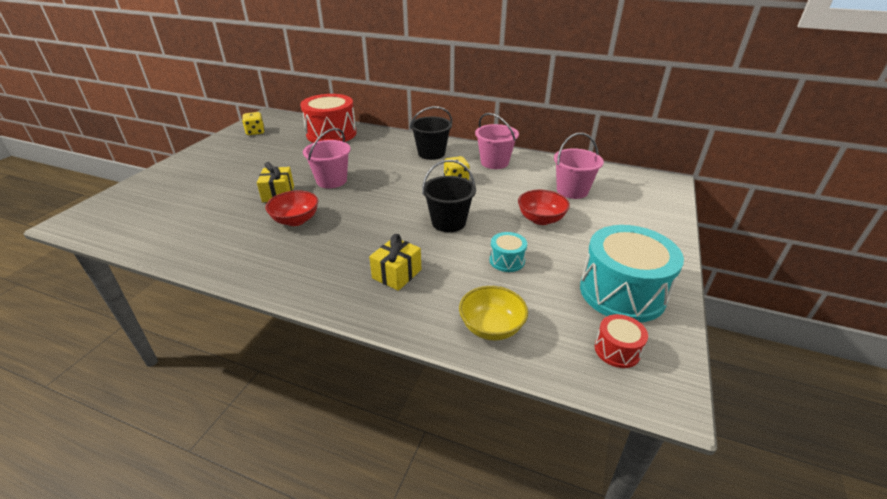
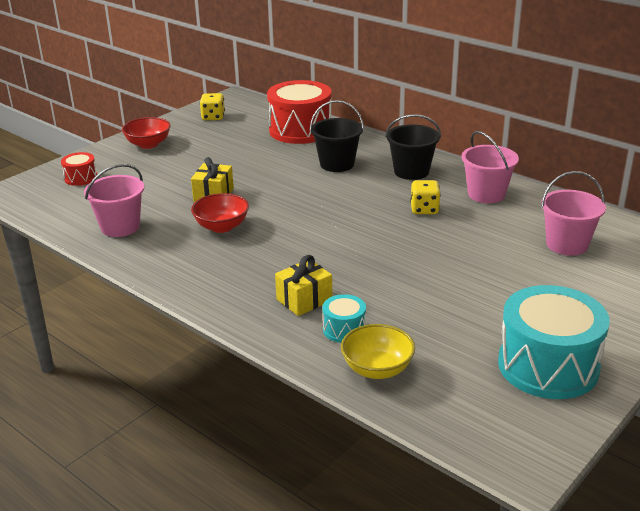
camera: 20 degrees right, 5 degrees down
pink bucket [303,128,351,188] -> pink bucket moved to [84,164,144,237]
black bucket [422,160,476,232] -> black bucket moved to [310,100,364,172]
turquoise drum [489,232,527,272] -> turquoise drum moved to [322,294,366,343]
red bowl [518,190,570,225] -> red bowl moved to [122,117,170,149]
red drum [595,314,648,368] -> red drum moved to [61,152,97,186]

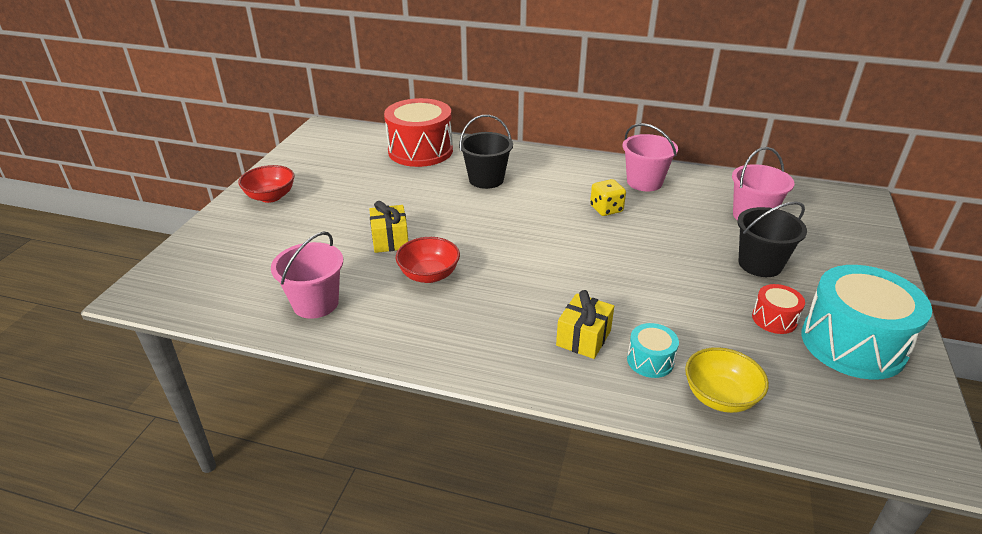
camera: 25 degrees left, 5 degrees up
red drum [61,152,97,186] -> red drum moved to [752,284,805,334]
yellow dice [200,93,225,120] -> none
black bucket [385,114,441,180] -> black bucket moved to [737,201,807,277]

